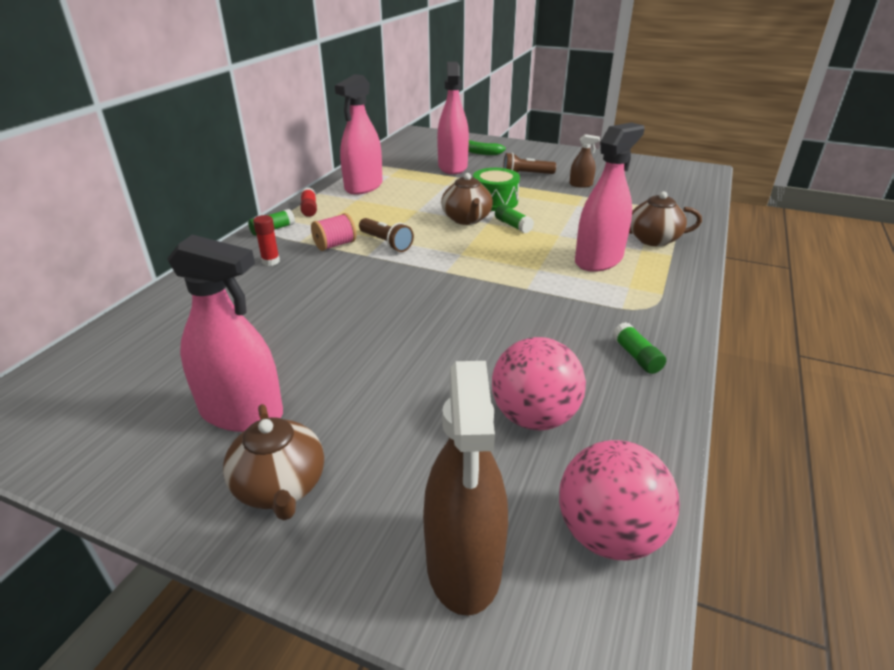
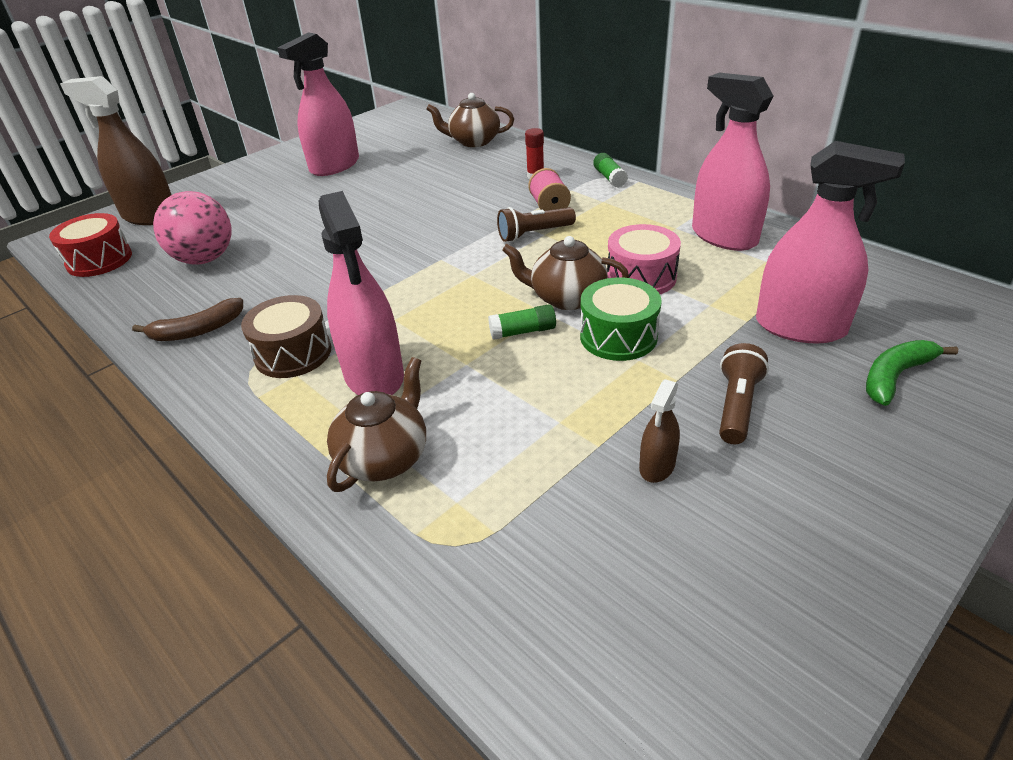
camera: 115 degrees right, 5 degrees up
brown teapot [223,404,324,520] -> brown teapot moved to [426,93,514,147]
red glue stick [301,187,317,217] -> none
pink ball [559,440,680,561] -> red drum [49,213,132,277]
green glue stick [612,322,666,374] -> brown banana [132,298,243,341]
none -> brown drum [241,295,331,378]
none -> pink drum [607,224,681,294]

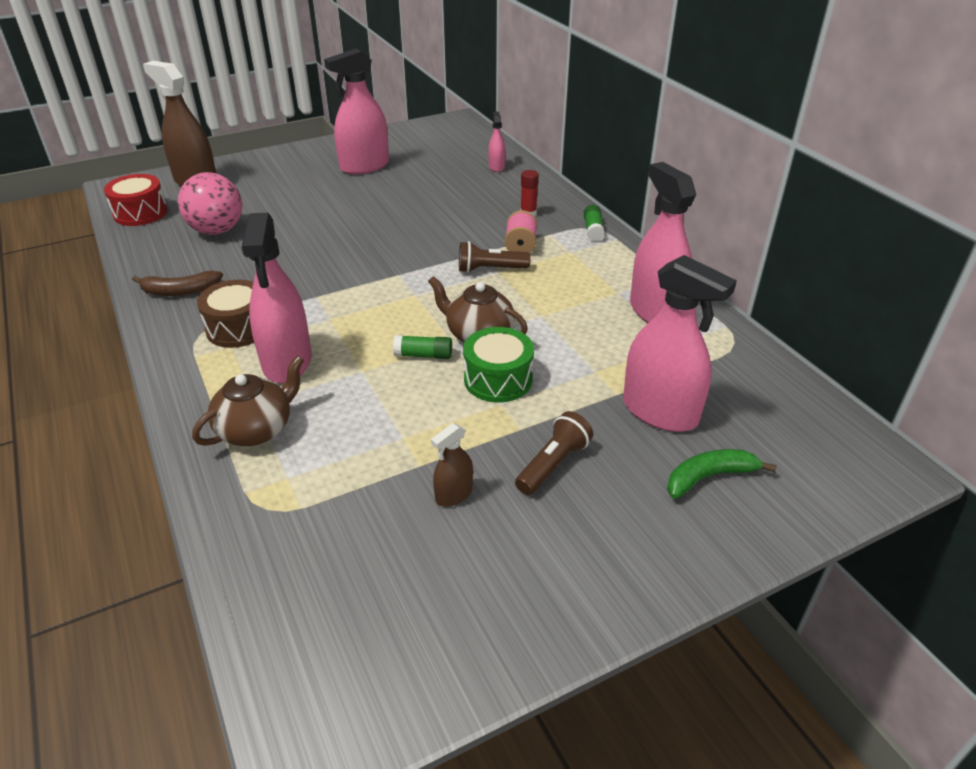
camera: 15 degrees right, 0 degrees up
brown teapot [426,93,514,147] -> pink spray bottle [488,112,506,172]
pink drum [607,224,681,294] -> none

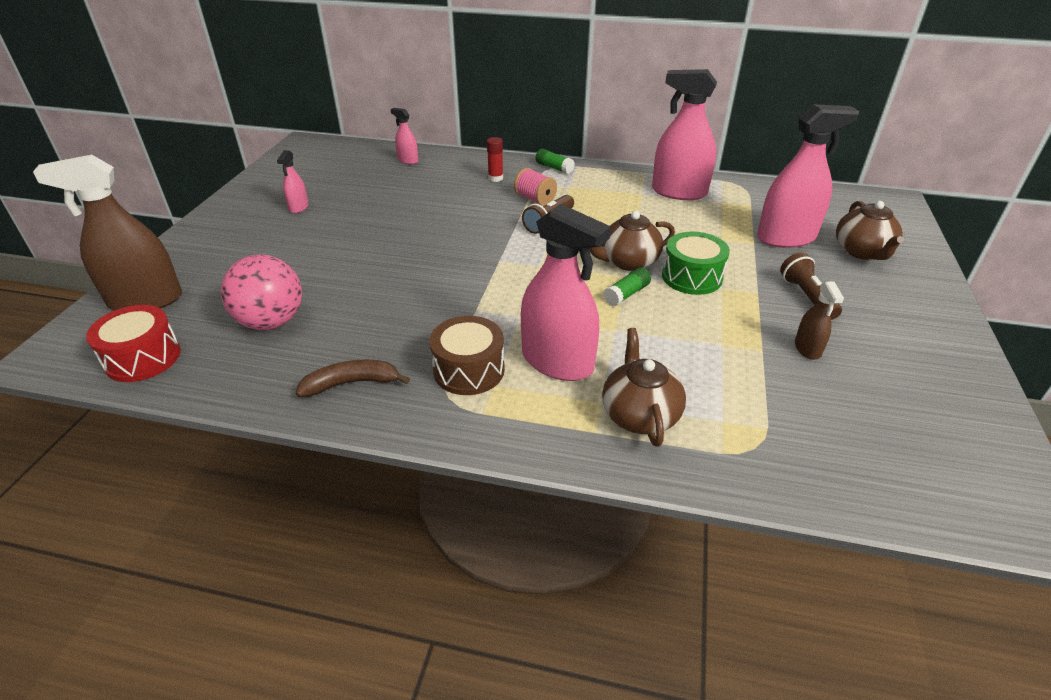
camera: 50 degrees left, 0 degrees up
brown banana [132,271,223,296] -> brown banana turned 135 degrees counterclockwise [296,360,410,397]
pink spray bottle [324,48,389,174] -> pink spray bottle [277,150,308,214], size x0.48
green banana [667,449,777,499] -> brown teapot [836,201,904,260]

